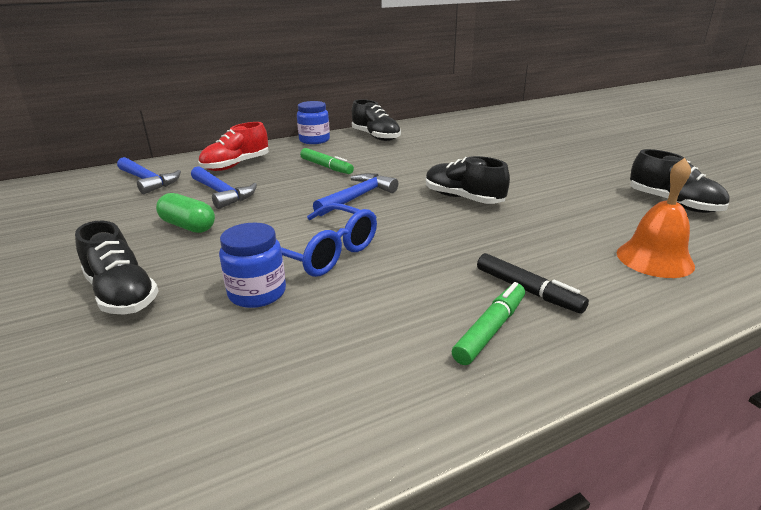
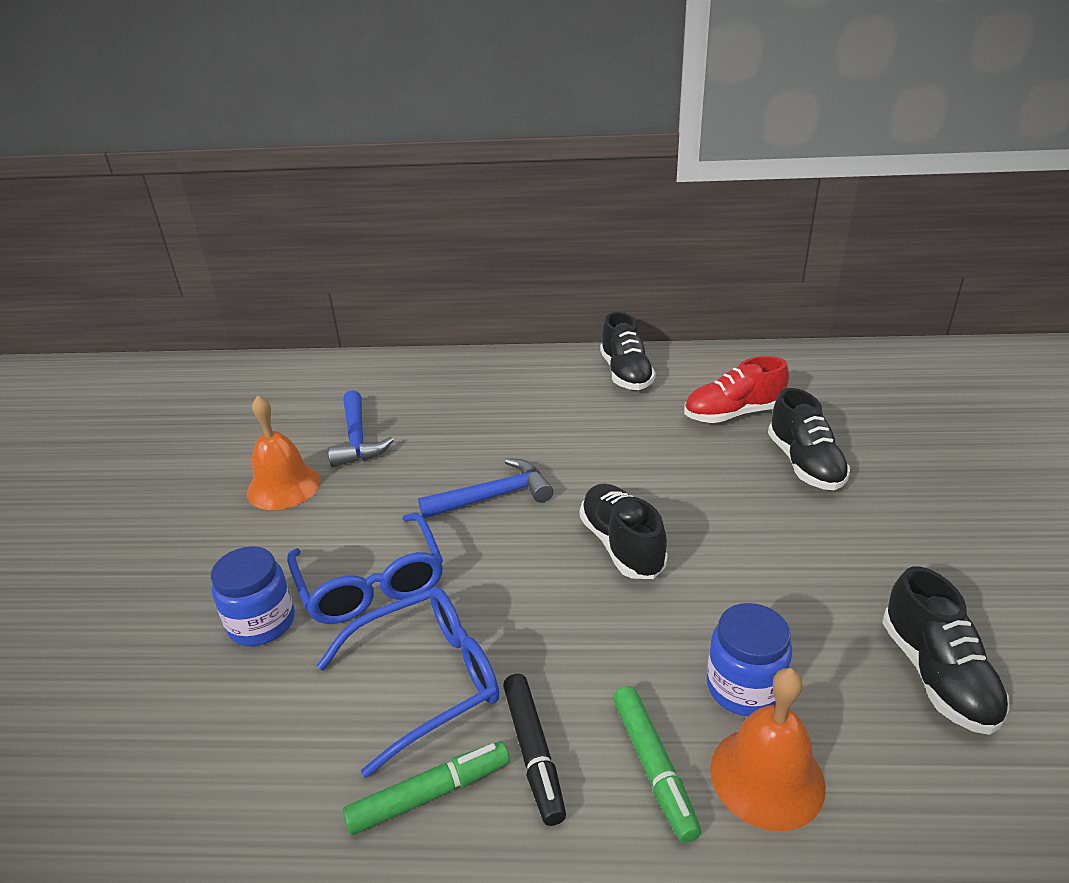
camera: 30 degrees right, 5 degrees up
black shoe [75,221,158,315] -> black shoe moved to [768,388,850,491]
blue hammer [117,157,181,194] -> none
green capsule [156,193,215,233] -> orange bell [247,395,321,510]
red shoe [198,122,269,171] -> red shoe moved to [684,356,789,423]
blue jar [297,101,330,144] -> blue jar moved to [707,603,792,716]
green marker [300,148,354,174] -> green marker moved to [613,686,701,843]
none -> blue glasses [317,587,499,778]

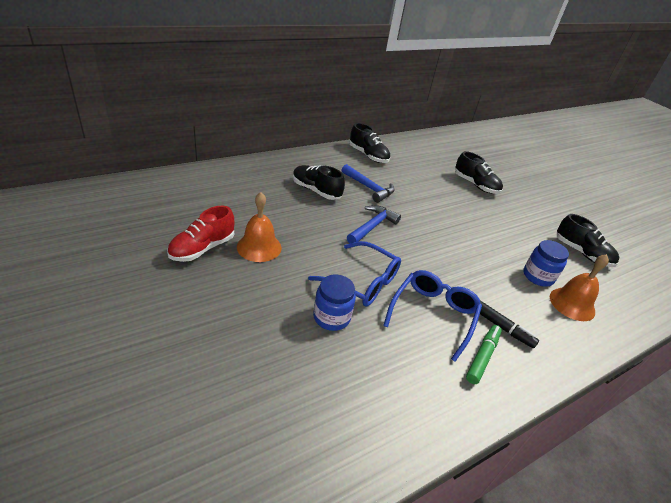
camera: 40 degrees left, 5 degrees up
blue hammer [328,390,394,467] -> blue hammer moved to [342,164,395,203]
black shoe [580,483,668,579] -> black shoe moved to [293,165,345,200]
green marker [613,686,701,843] -> none
red shoe [684,356,789,423] -> red shoe moved to [167,206,234,262]

